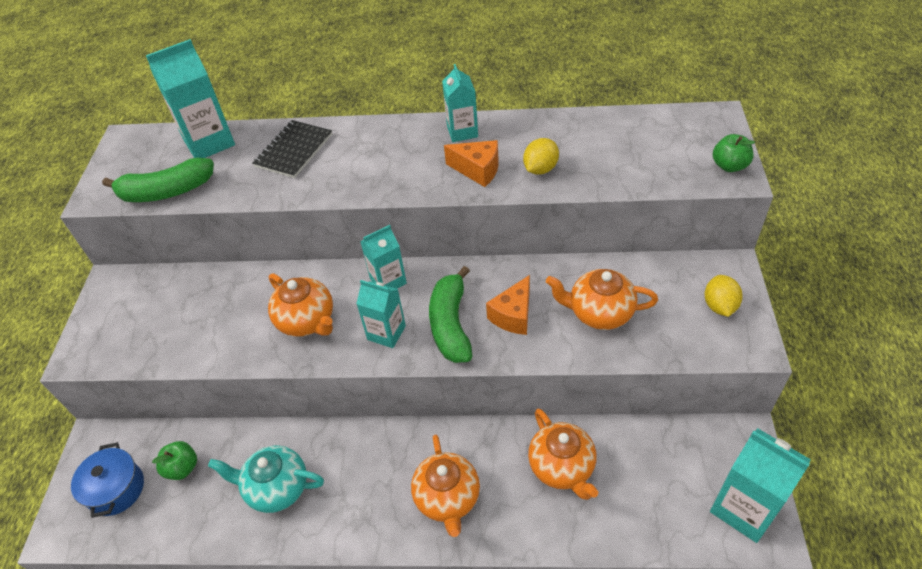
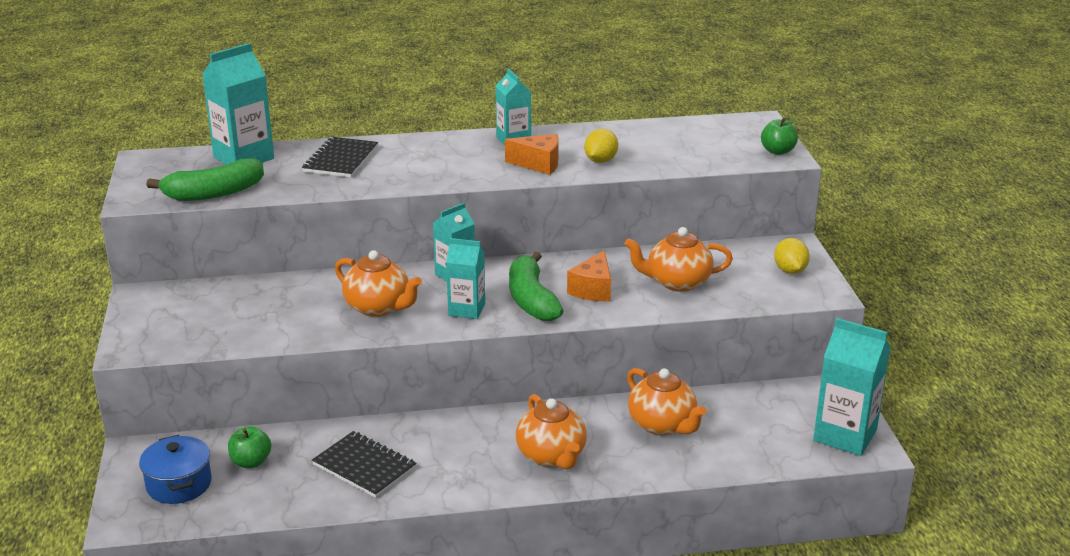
camera: 15 degrees left, 20 degrees down
turquoise teapot [208,445,324,513] -> black notebook [312,431,417,498]

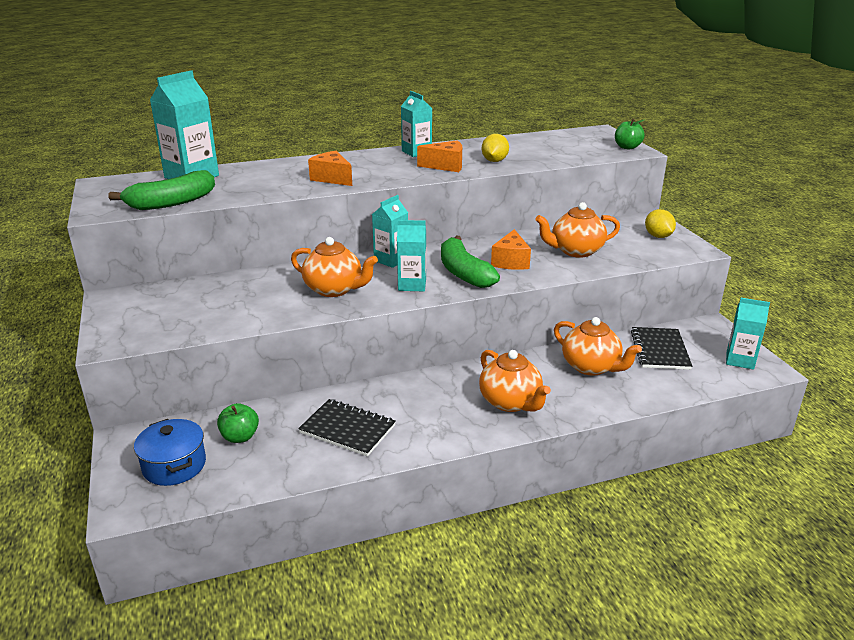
camera: 10 degrees left, 0 degrees up
black notebook [302,137,378,178] -> black notebook moved to [631,327,692,370]
turquoise carton [813,318,891,456] -> turquoise carton [726,298,770,370], size x0.63
none -> orange cheese [308,151,352,186]

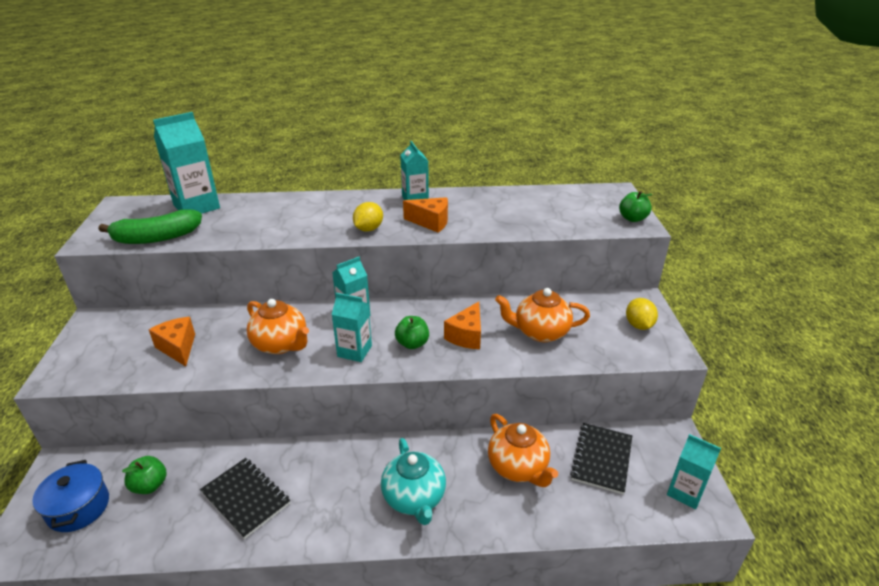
camera: 15 degrees right, 5 degrees up
orange cheese [308,151,352,186] -> orange cheese moved to [149,317,195,367]
green banana [441,235,500,288] -> green apple [395,316,429,349]
orange teapot [479,350,551,412] -> turquoise teapot [381,438,446,525]
yellow lemon [482,134,509,162] -> yellow lemon moved to [353,202,383,232]

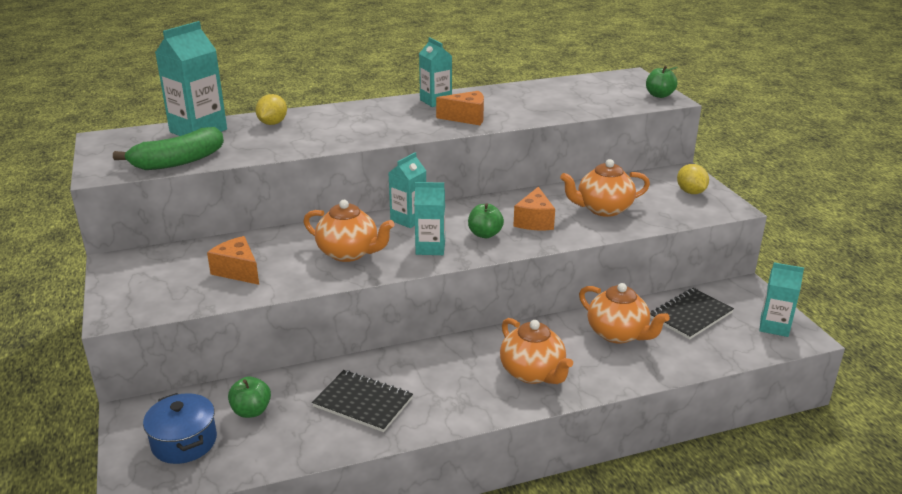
camera: 15 degrees left, 5 degrees down
yellow lemon [353,202,383,232] -> yellow lemon moved to [256,94,287,125]
turquoise teapot [381,438,446,525] -> orange teapot [500,318,573,384]
black notebook [570,423,632,495] -> black notebook turned 45 degrees clockwise [650,288,734,340]

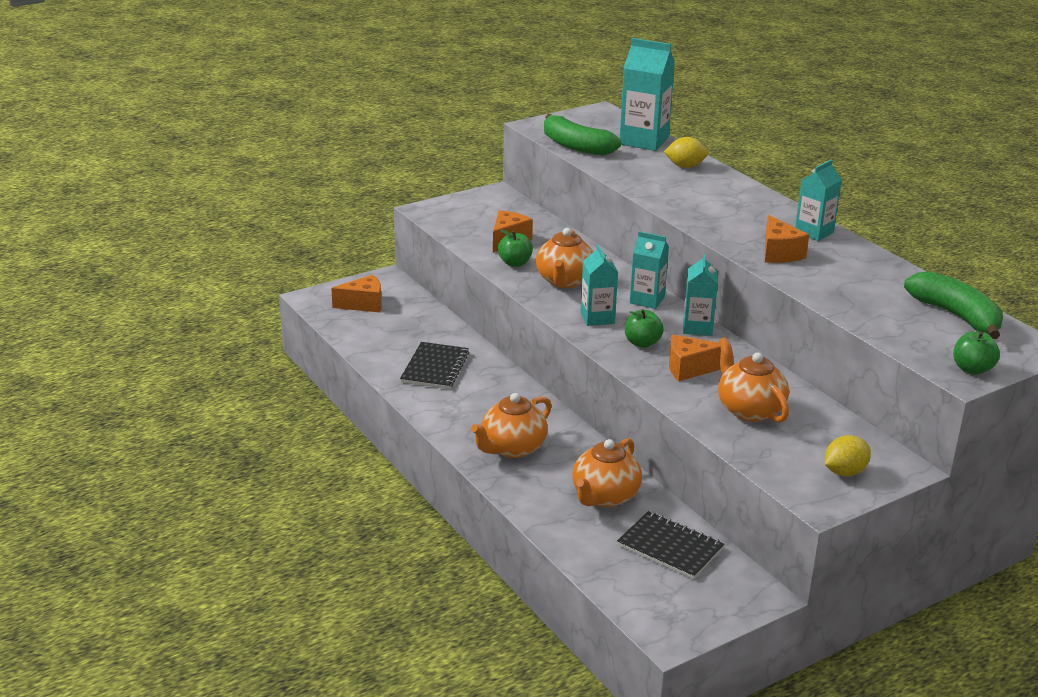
camera: 75 degrees right, 0 degrees up
blue pot [143,393,217,464] -> orange cheese [331,275,382,312]
green apple [228,377,271,418] -> green apple moved to [498,229,533,267]
turquoise carton [759,262,804,337] -> turquoise carton moved to [683,254,718,336]
none -> green banana [904,271,1003,339]

